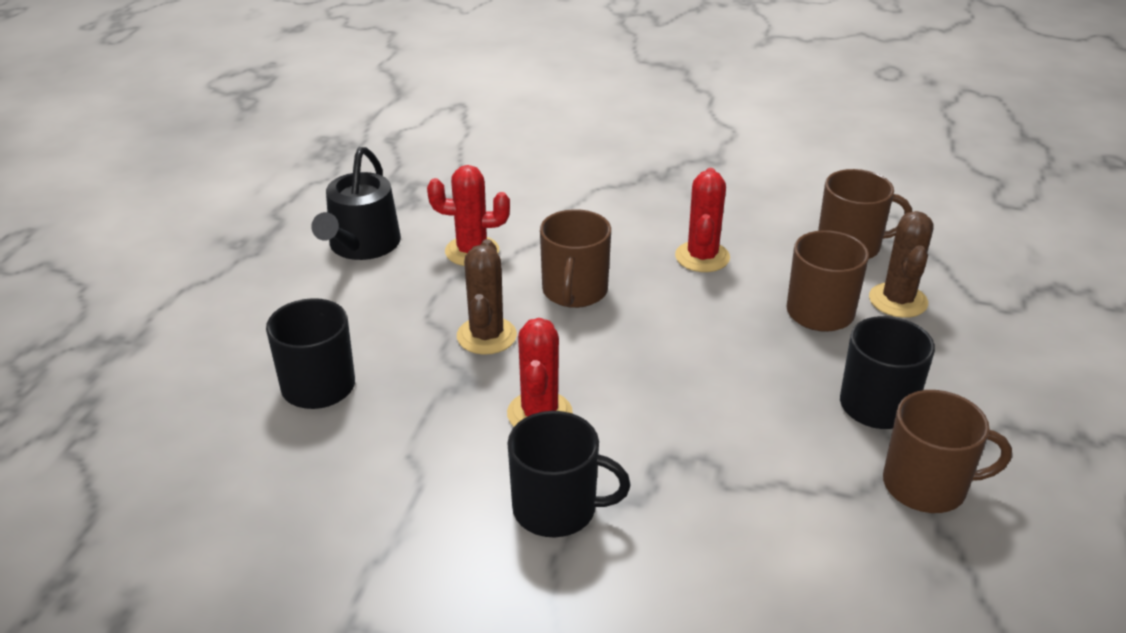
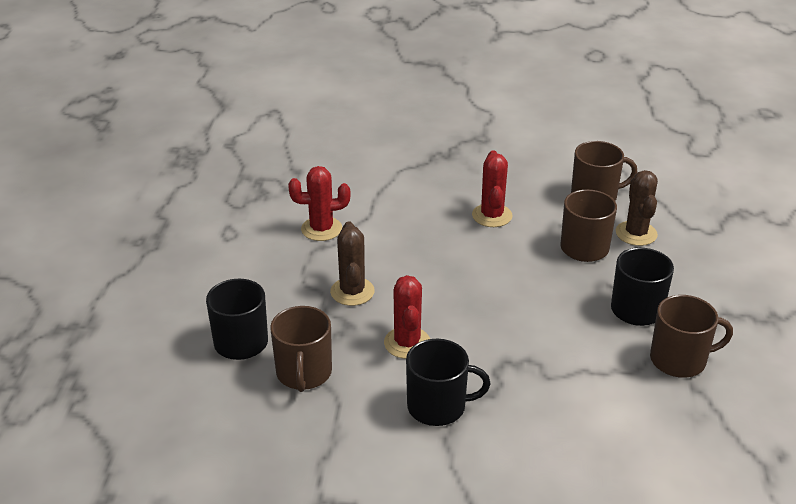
camera: 10 degrees left, 0 degrees up
black watering can [311,147,401,260] -> none
brown mug [540,209,611,308] -> brown mug moved to [270,306,332,392]

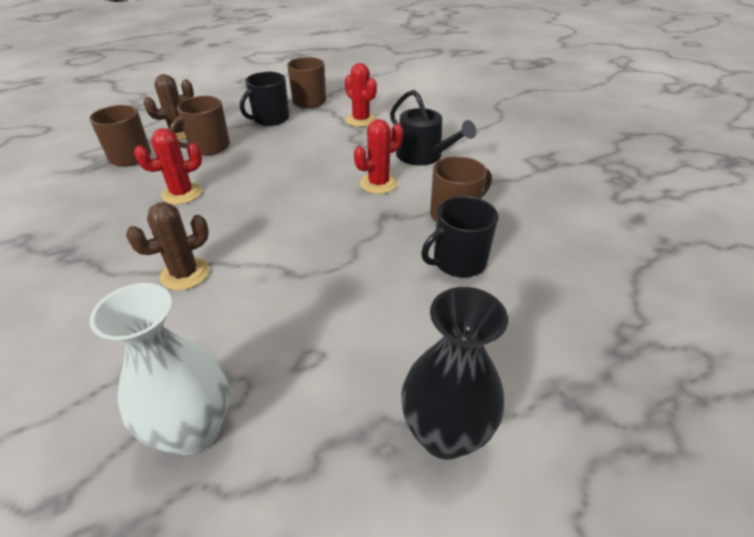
camera: 120 degrees left, 5 degrees up
red cactus [288,166,350,241] -> red cactus moved to [345,63,377,127]
brown cactus [330,221,375,306] -> brown cactus moved to [126,202,209,290]
black mug [406,339,490,426] -> black watering can [390,90,476,165]
none -> white vase [90,283,229,455]
none -> black vase [401,287,508,460]

